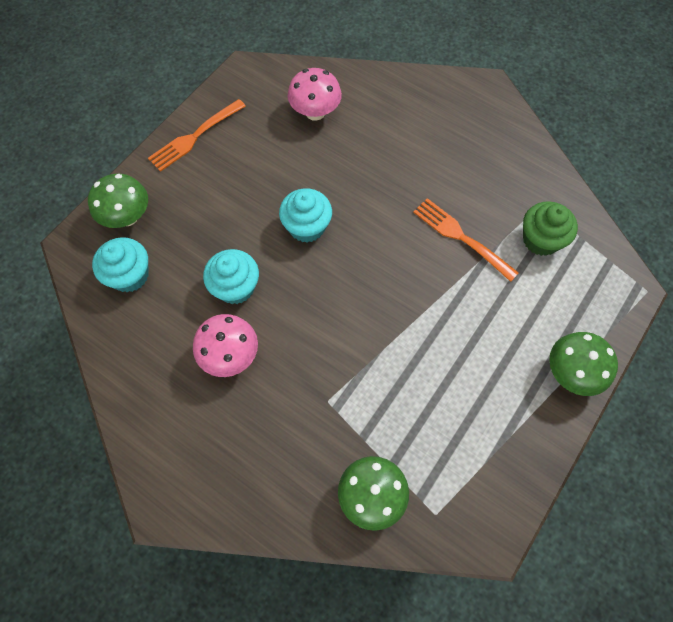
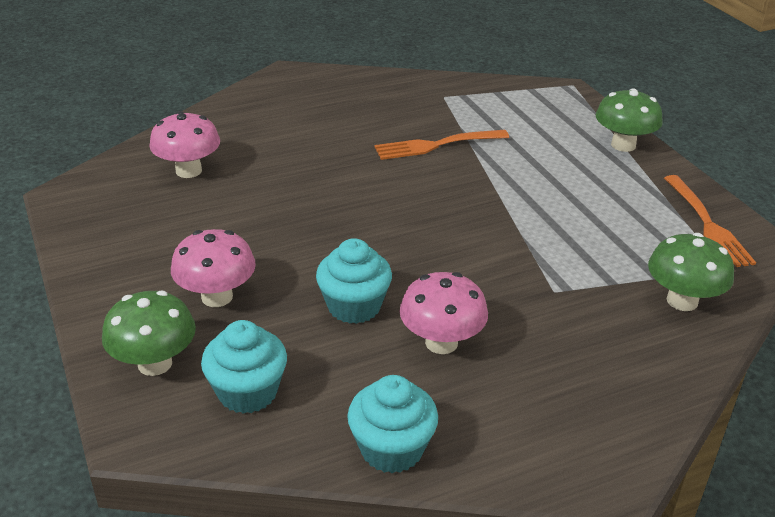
camera: 60 degrees left, 30 degrees down
orange fork [148,99,246,172] -> orange fork moved to [664,175,756,267]
turquoise cupcake [279,189,332,242] -> turquoise cupcake moved to [347,375,438,473]
green cupcake [523,201,578,256] -> none
none -> pink mushroom [171,229,256,307]

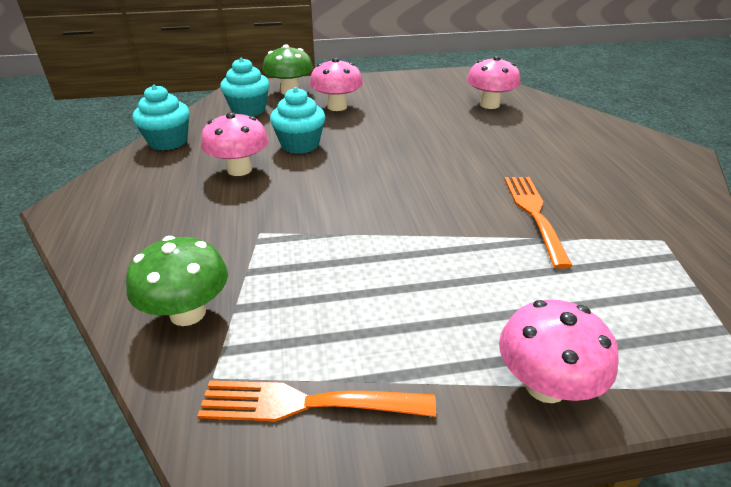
camera: 105 degrees right, 0 degrees up
green mushroom [596,88,663,152] -> pink mushroom [499,299,619,403]

